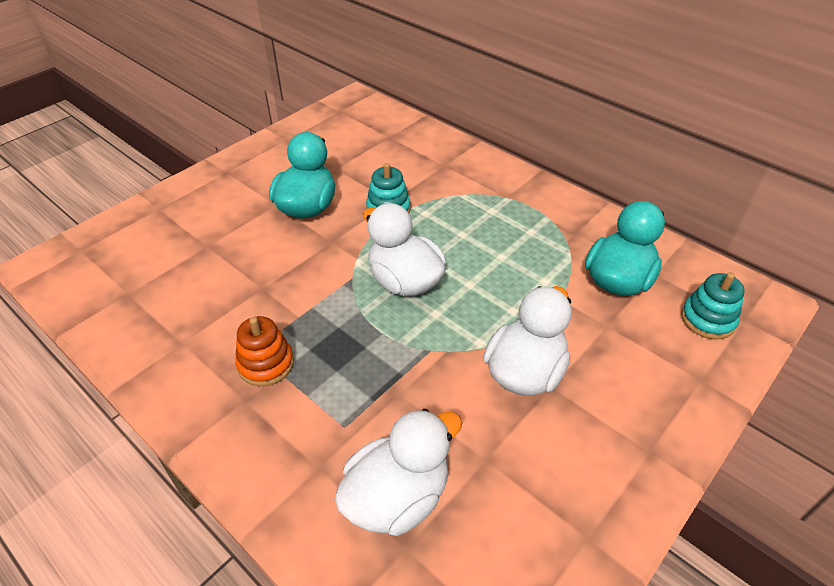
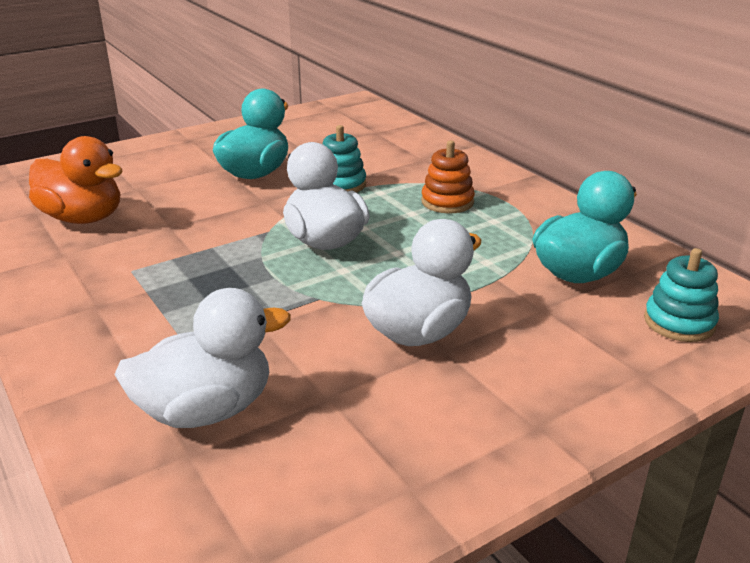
camera: 15 degrees right, 15 degrees down
orange stacking toy [235,316,294,386] -> orange stacking toy moved to [421,140,475,213]
none -> orange duck [29,136,123,224]

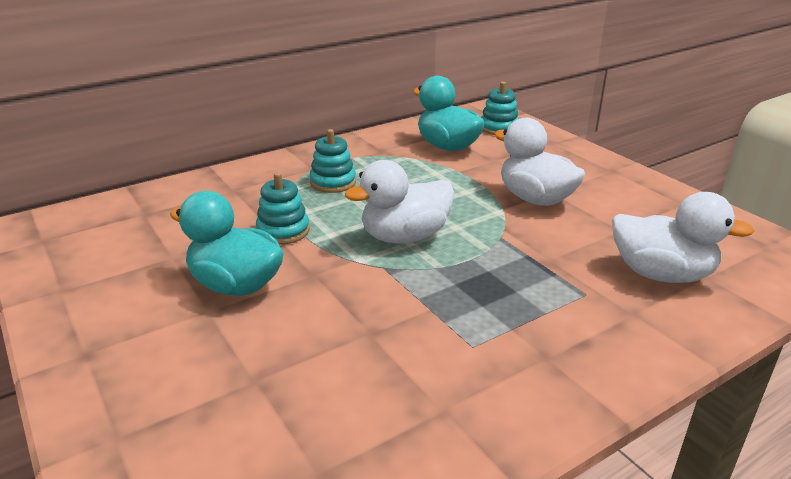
camera: 90 degrees left, 0 degrees up
orange duck [29,136,123,224] -> none
white duck [114,288,291,428] -> white duck turned 135 degrees clockwise [612,192,754,283]
orange stacking toy [421,140,475,213] -> turquoise stacking toy [310,129,356,193]

